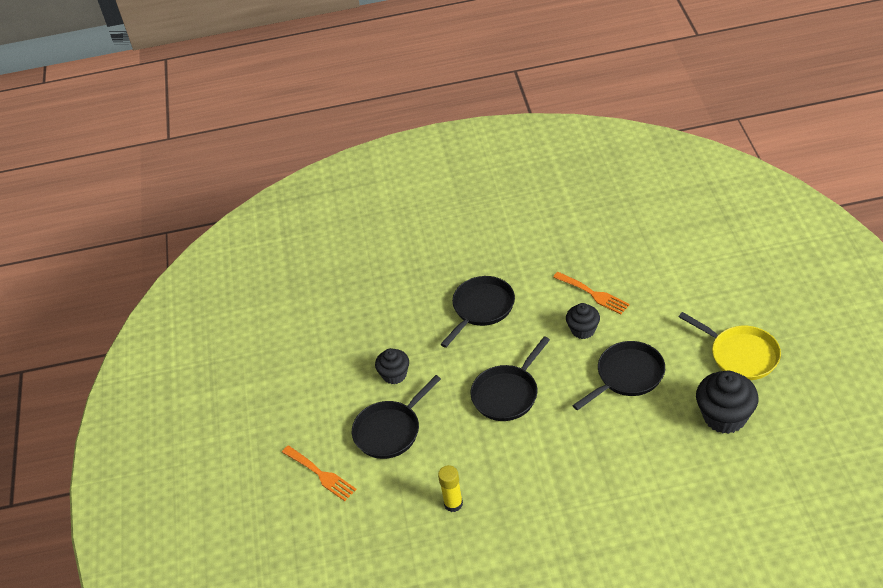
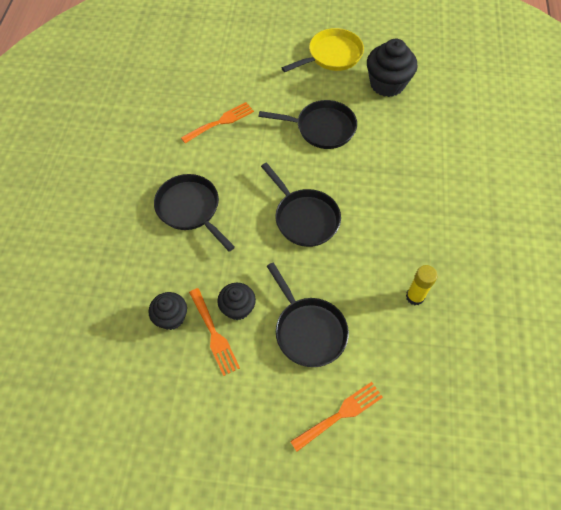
camera: 80 degrees left, 15 degrees up
black cupcake [566,303,600,339] -> black cupcake moved to [148,292,187,330]
black pan [572,341,665,411] -> black pan turned 120 degrees clockwise [259,100,357,149]
none -> orange fork [189,288,240,376]

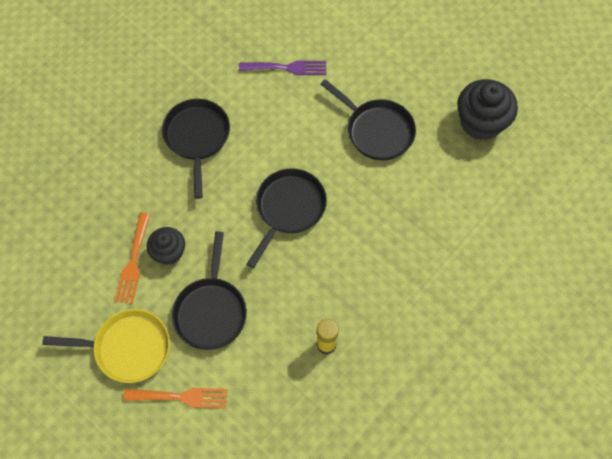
camera: 35 degrees right, 5 degrees up
black cupcake [148,292,187,330] -> none
orange fork [181,102,254,143] -> purple fork [239,60,326,75]
black pan [261,163,341,247] -> black pan turned 150 degrees counterclockwise [247,168,327,268]
yellow pan [282,28,364,72] -> yellow pan moved to [42,309,170,383]

